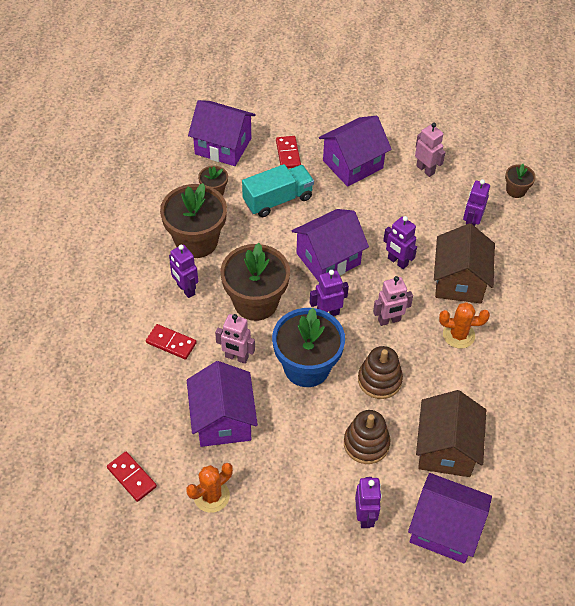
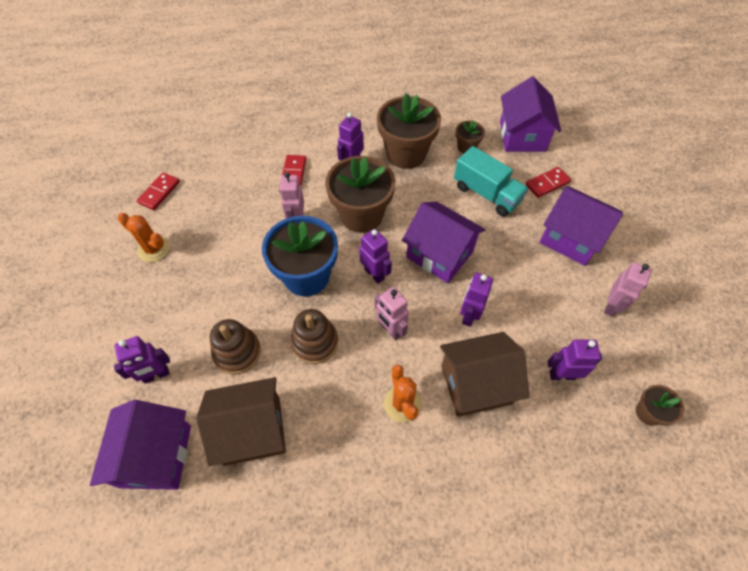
camera: 70 degrees right, 5 degrees up
purple house [187,361,258,447] -> none

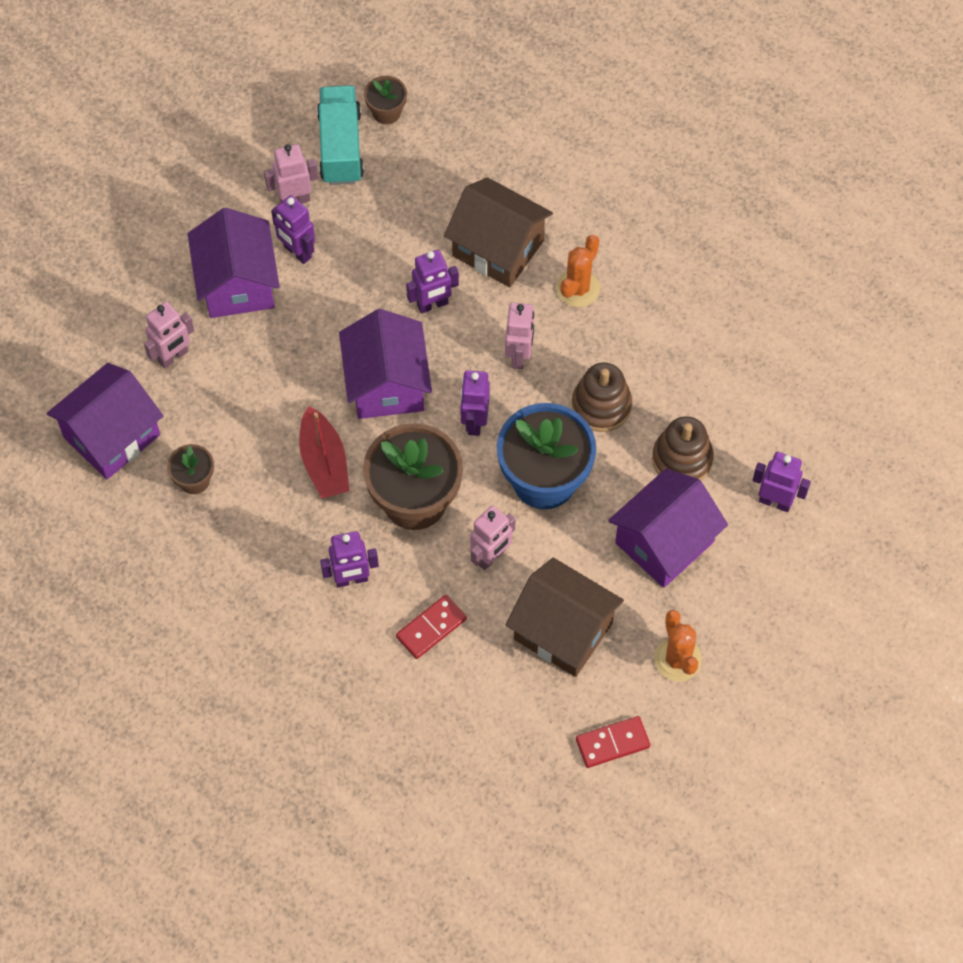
camera: 135 degrees left, 5 degrees up
purple house [90,400,191,490] -> purple house moved to [608,468,728,588]
brown house [196,377,286,466] -> brown house moved to [506,558,624,677]
brown flower pot [377,93,441,169] -> none
turquoise truck [454,146,528,217] -> turquoise truck moved to [317,85,364,185]
red domino [526,167,571,198] -> pink robot [144,302,194,369]
purple robot [547,339,602,380] -> purple robot moved to [271,195,315,264]
none -> red boat [299,406,350,499]

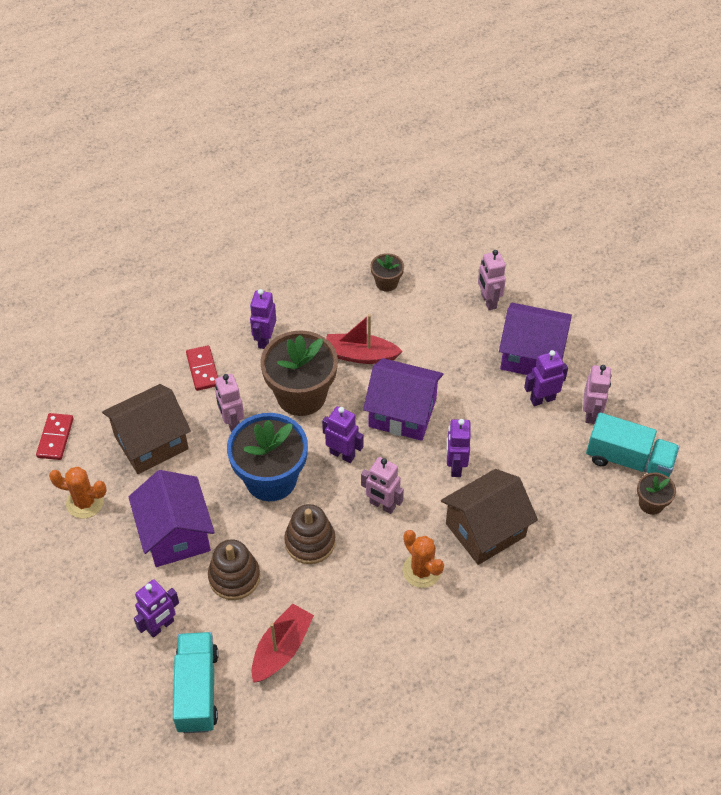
camera: 115 degrees right, 10 degrees down
purple house [47,363,163,479] -> none
none -> turquoise truck [173,632,218,733]
none -> red boat [251,604,314,683]

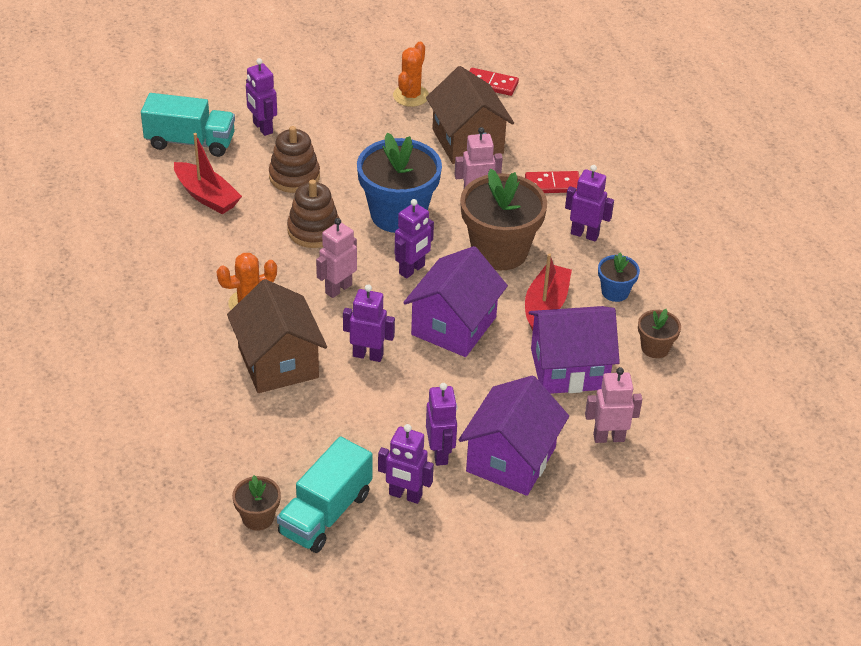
camera: 100 degrees right, 10 degrees down
purple house [129,470,215,567] -> purple house moved to [529,306,620,394]
pink robot [583,365,611,424] -> purple robot [378,424,434,504]
none -> blue flower pot [598,253,640,302]

